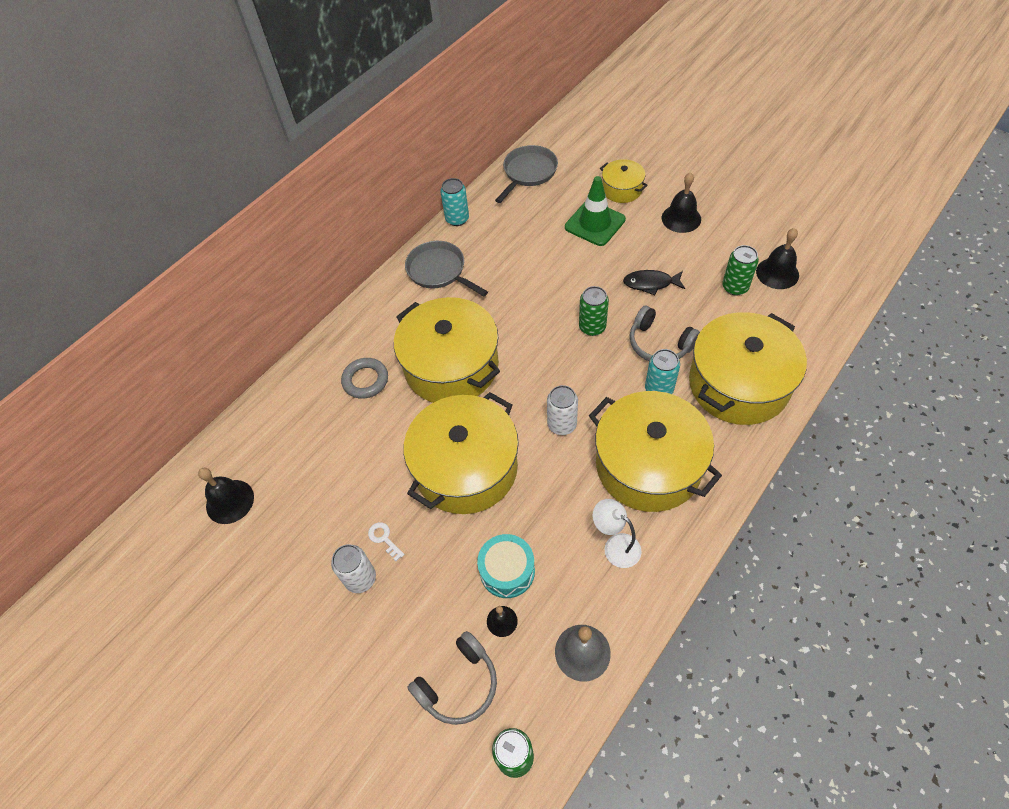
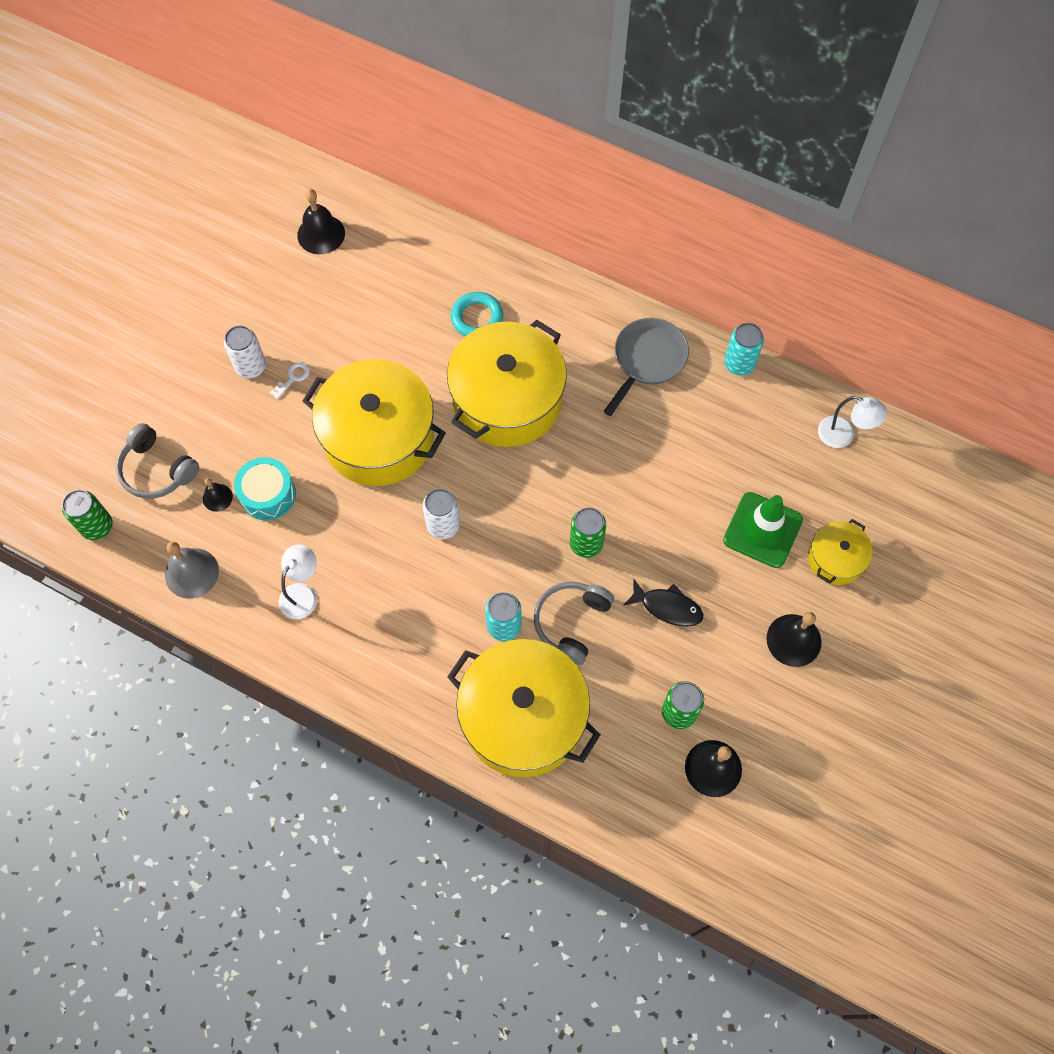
camera: 75 degrees right, 10 degrees up
grey ring [341,358,388,399] -> turquoise ring [451,292,503,336]
grey pan [495,145,558,203] -> white lamp [818,396,887,448]
yellow pot [589,391,722,512] -> none
black fish [623,270,685,295] -> black fish turned 120 degrees clockwise [624,579,703,627]

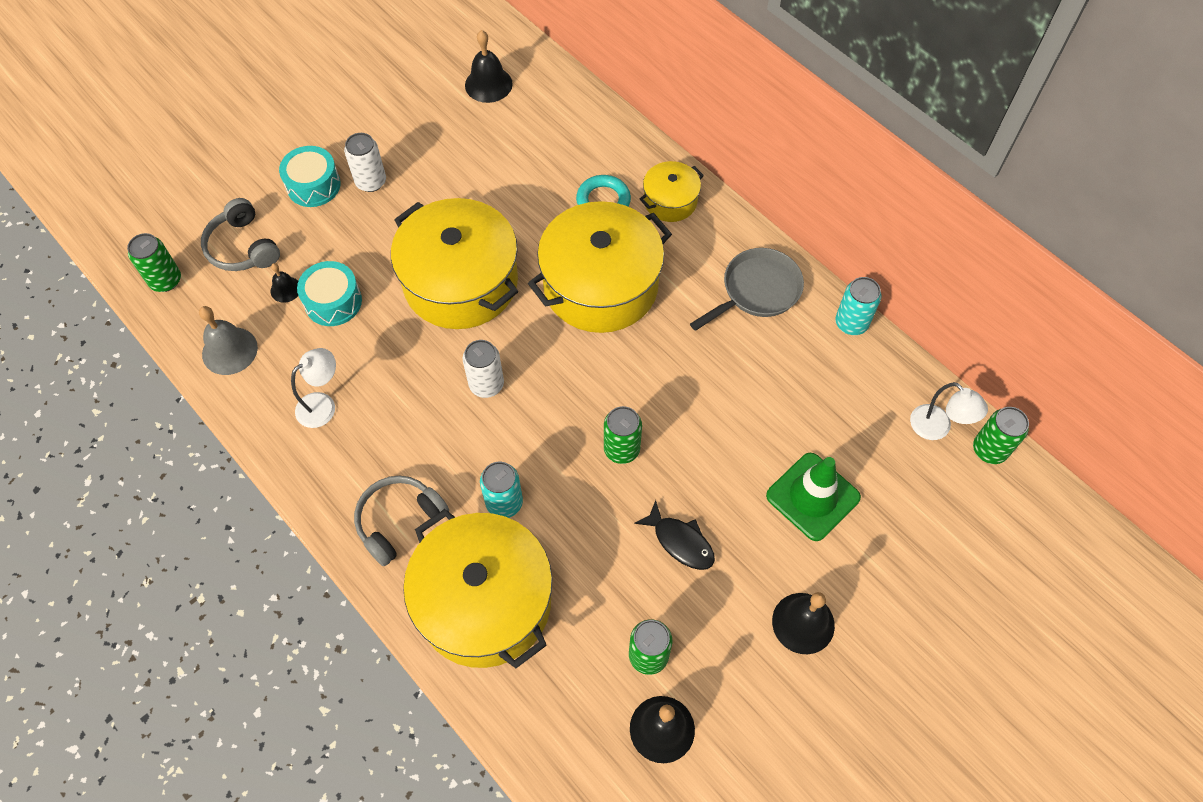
camera: 20 degrees right, 5 degrees down
white key [270,362,310,399] -> none
grey headphones [534,582,614,665] -> grey headphones moved to [354,476,449,566]
yellow pot [808,519,873,585] -> yellow pot moved to [640,161,704,222]
none -> turquoise drum [279,146,341,207]
none -> green can [973,407,1029,464]

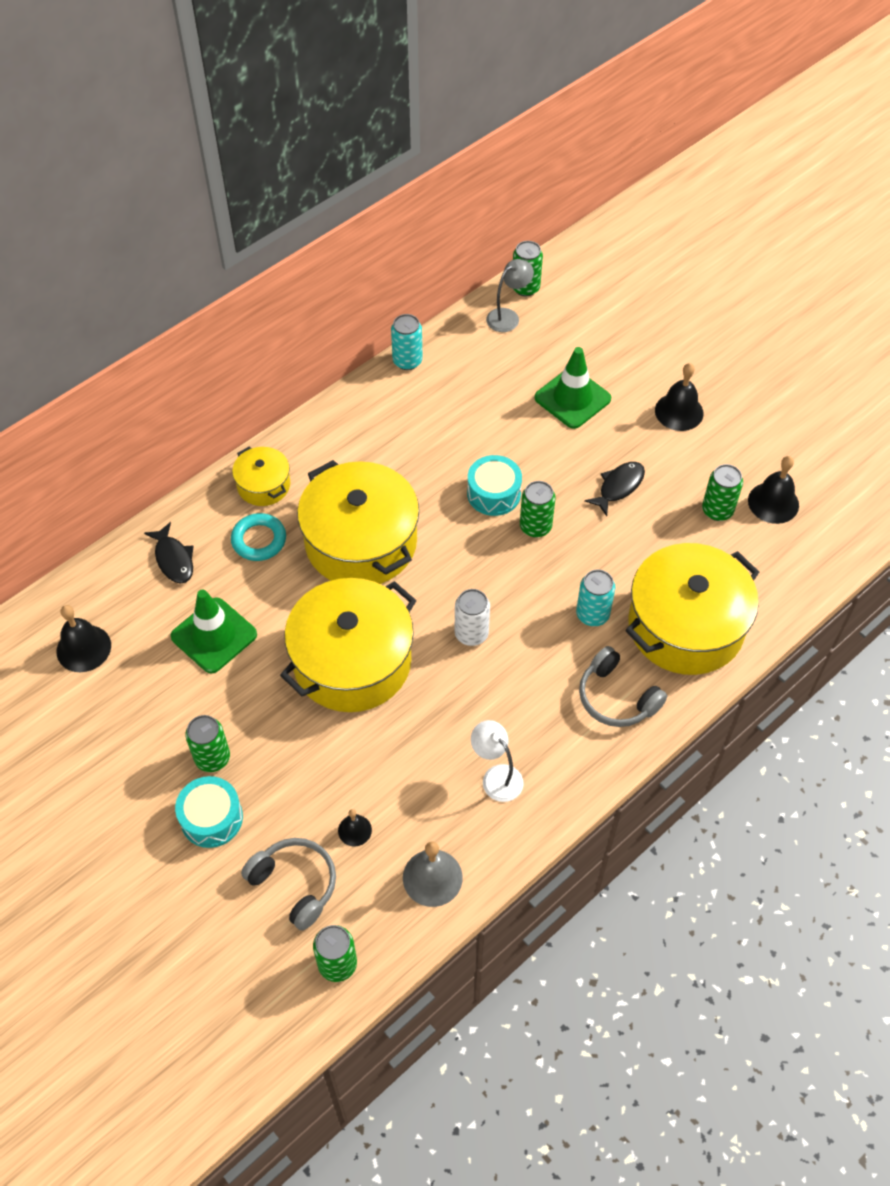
camera: 90 degrees left, 5 degrees down
grey headphones [201,198,280,271] -> grey headphones turned 105 degrees counterclockwise [241,838,336,931]
turquoise drum [297,261,362,326] -> turquoise drum moved to [467,455,522,516]
white can [344,133,386,192] -> green can [185,715,230,772]
grey pan [690,248,804,331] -> none
white lamp [910,382,988,440] -> grey lamp [486,259,534,332]
none -> black fish [144,522,194,584]
none -> green traffic cone [171,589,257,674]

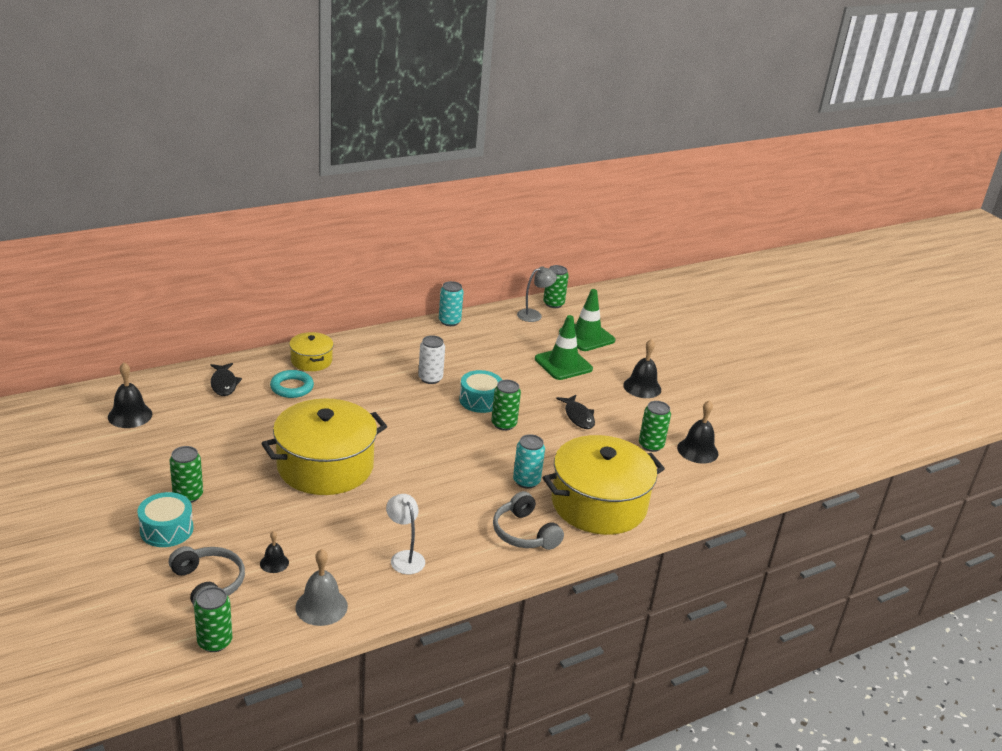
camera: 10 degrees right, 25 degrees down
green traffic cone [171,589,257,674] -> green traffic cone moved to [559,289,615,351]
yellow pot [297,460,419,584] -> none
white can [455,589,490,646] -> white can moved to [418,335,445,384]
black fish [585,462,645,516] -> black fish turned 105 degrees clockwise [556,395,595,429]

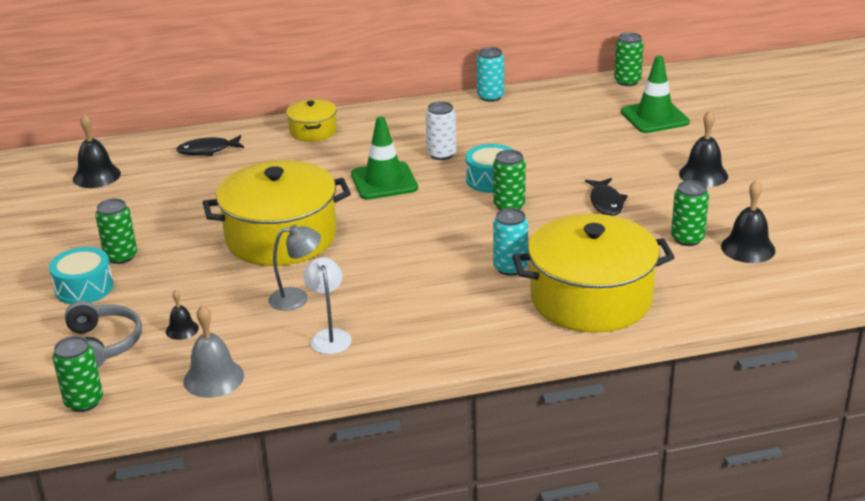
camera: 20 degrees right, 0 degrees up
black fish [210,363,242,396] -> black fish turned 75 degrees clockwise [176,135,244,156]
turquoise ring [270,370,314,398] -> none
grey headphones [493,491,564,550] -> none
grey lamp [517,266,557,322] -> grey lamp moved to [268,225,321,311]
green traffic cone [535,315,593,380] -> green traffic cone moved to [351,117,418,200]

